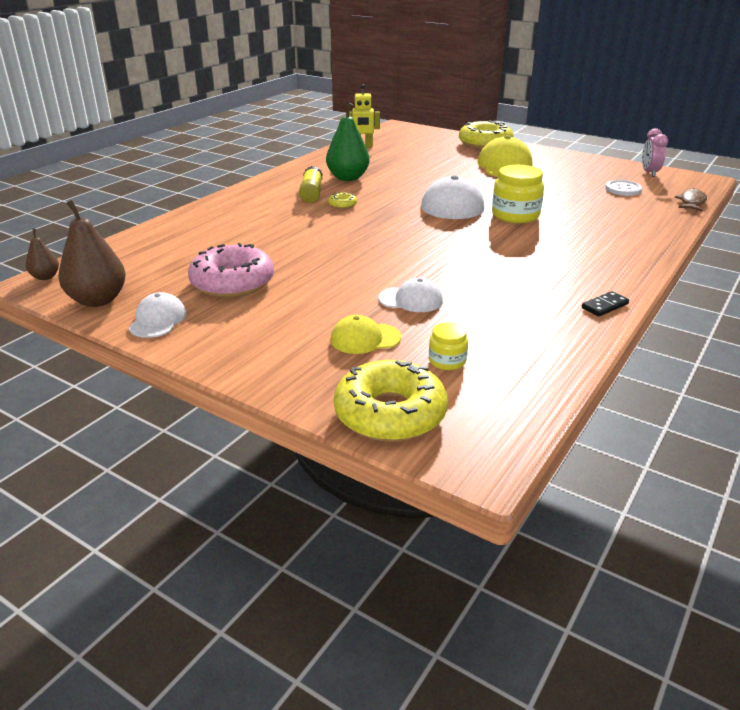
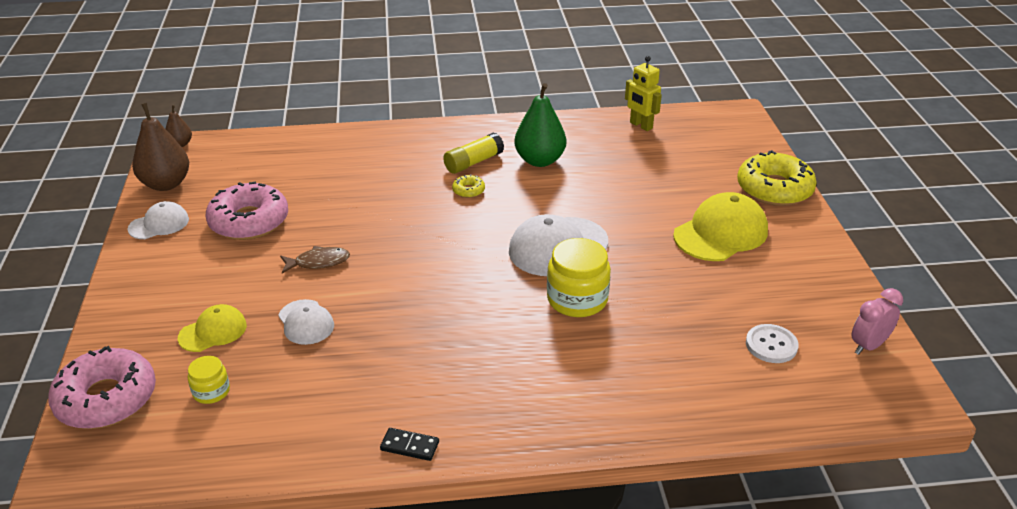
camera: 50 degrees right, 5 degrees up
yellow cap [331,315,401,354] -> yellow cap turned 105 degrees clockwise [178,304,247,352]
yellow donut [334,360,448,442] -> pink donut [48,346,156,429]
brown fish [675,188,707,211] -> brown fish moved to [280,246,350,274]

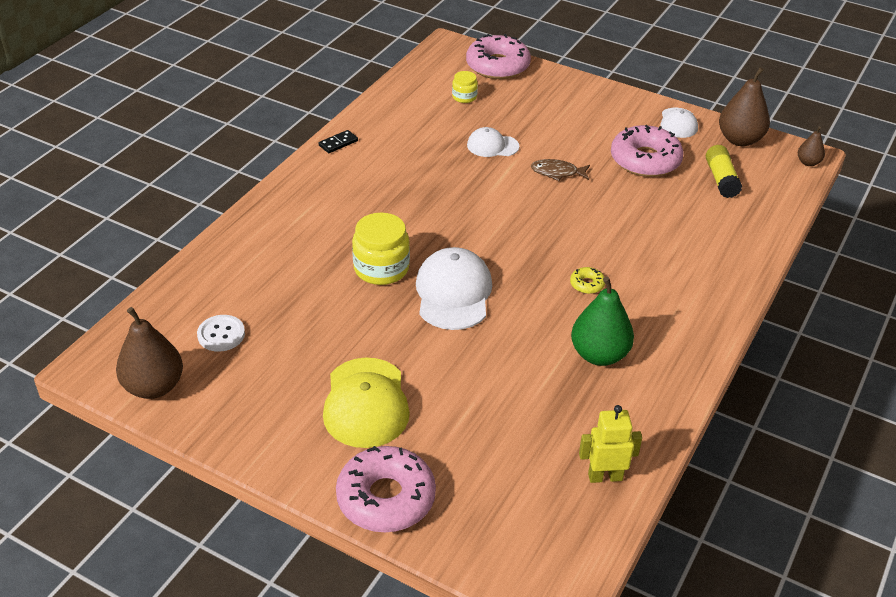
camera: 125 degrees right, 5 degrees up
yellow cap [178,304,247,352] -> none
brown fish [280,246,350,274] -> brown fish turned 75 degrees clockwise [531,159,590,181]
yellow glue stick [443,132,504,174] -> yellow glue stick moved to [706,145,742,198]
yellow donut [737,150,817,206] -> pink donut [336,446,436,532]
pink clock [851,288,903,355] -> brown pear [116,307,183,399]

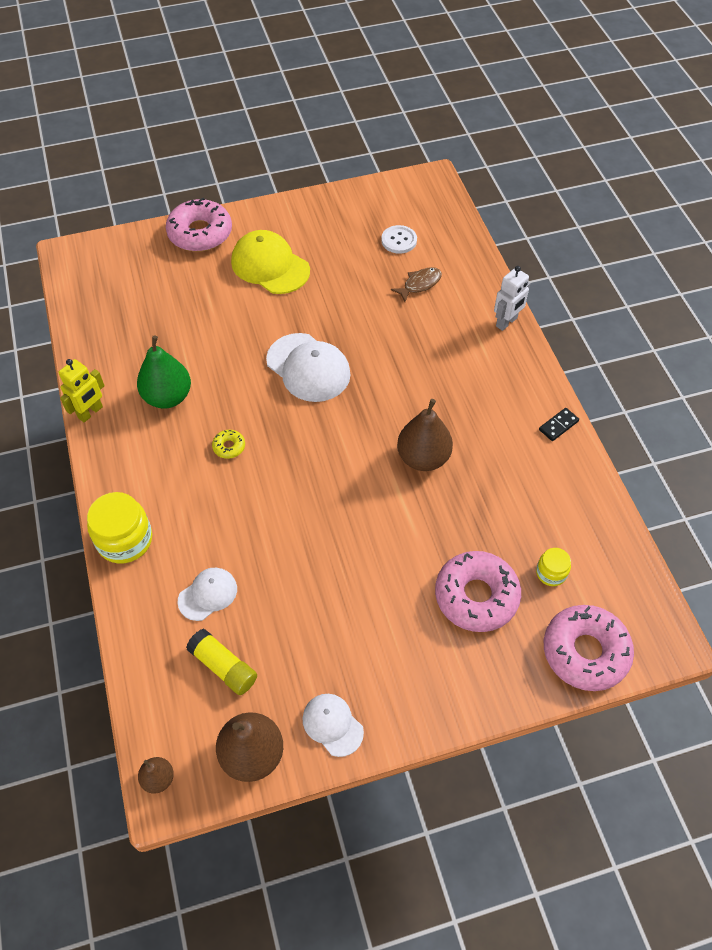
camera: 135 degrees right, 15 degrees up
brown pear [116,307,183,399] -> brown pear moved to [397,399,453,471]
black domino [319,130,358,153] -> black domino turned 45 degrees clockwise [539,408,579,441]
yellow jar [352,212,410,285] -> yellow jar moved to [87,492,152,564]
white cap [467,127,519,157] -> white cap moved to [178,568,237,621]
brown fish [531,159,590,181] -> brown fish moved to [391,267,442,302]
yellow robot [579,405,642,483] -> yellow robot moved to [58,359,105,423]
pink donut [611,125,684,177] -> pink donut moved to [435,551,521,632]
none -> white robot [494,266,530,331]

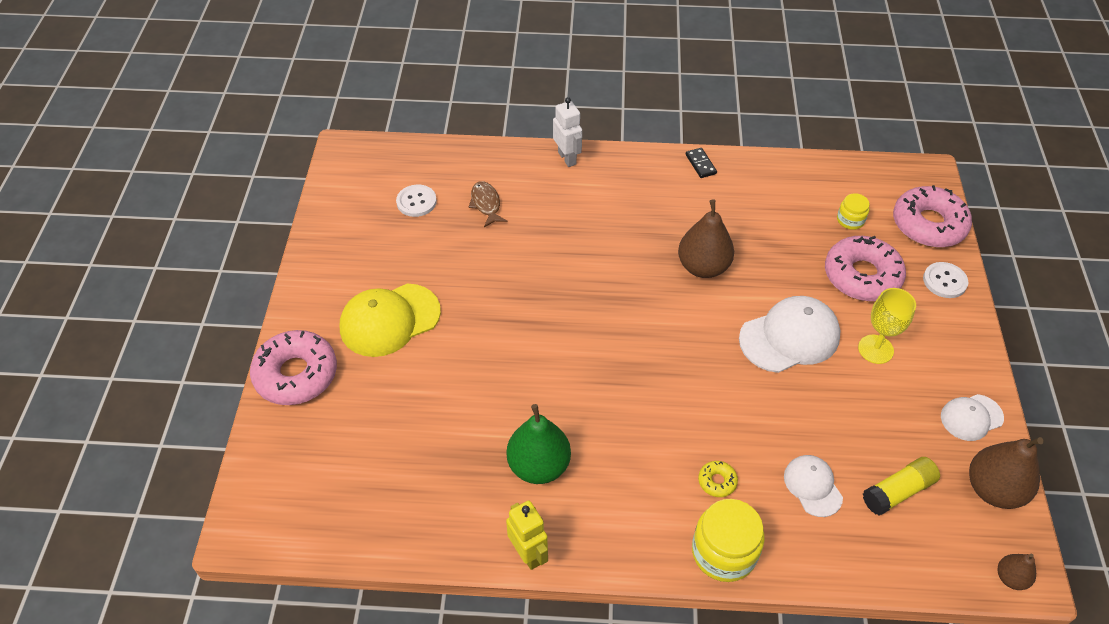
camera: 70 degrees left, 5 degrees down
yellow donut [212,430,245,459] -> yellow donut moved to [698,461,738,497]
white cap [266,333,351,402] -> white cap moved to [739,296,841,373]
none -> yellow goblet [858,288,916,364]
none -> white button [923,262,969,298]

